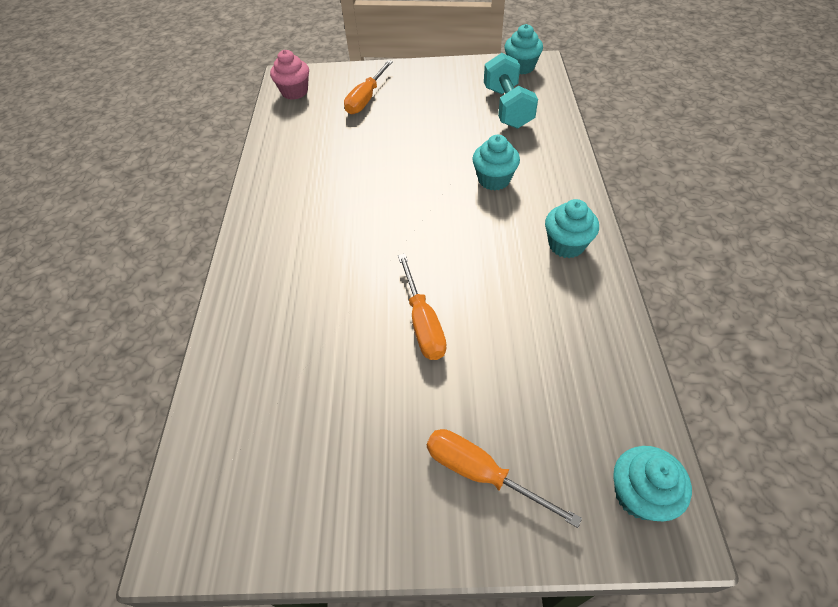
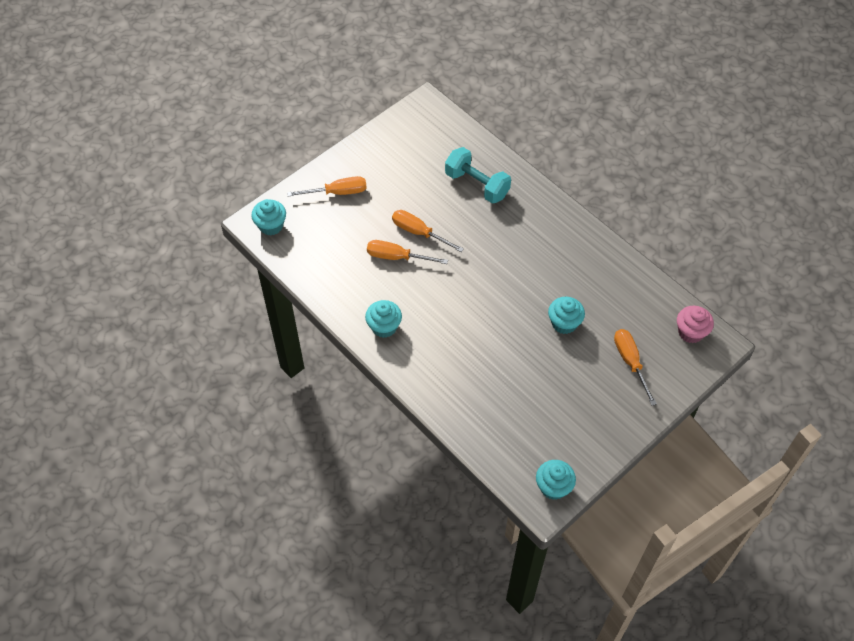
camera: 135 degrees right, 5 degrees up
turquoise cupcake [472,135,520,191] -> turquoise cupcake moved to [548,297,585,334]
turquoise dumbbell [484,53,538,129] -> turquoise dumbbell moved to [445,147,511,204]
none -> orange screwdriver [367,240,448,264]

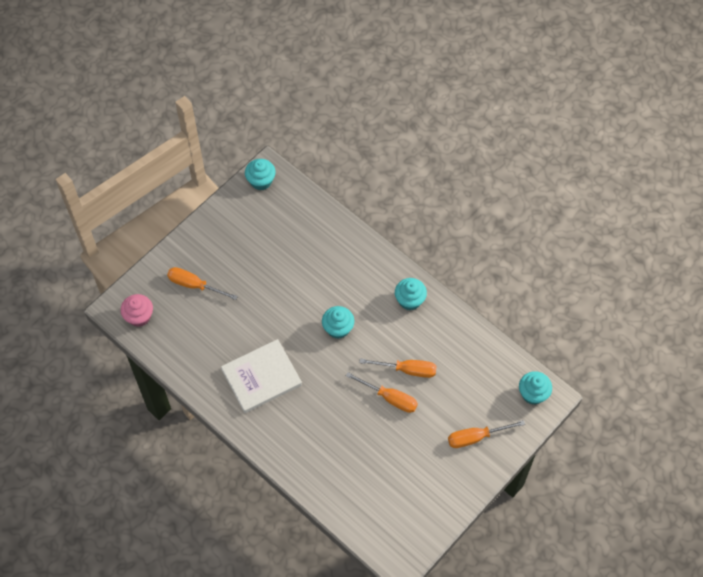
camera: 175 degrees right, 5 degrees up
turquoise dumbbell [445,147,511,204] -> none
turquoise cupcake [548,297,585,334] -> turquoise cupcake moved to [322,306,354,339]
orange screwdriver [614,329,657,405] -> orange screwdriver turned 135 degrees clockwise [167,267,238,300]
none -> white book [221,339,302,413]

